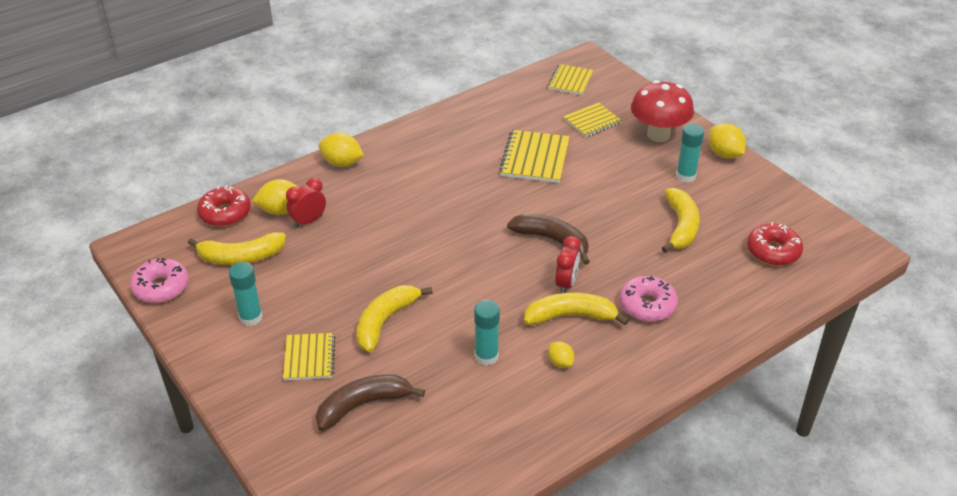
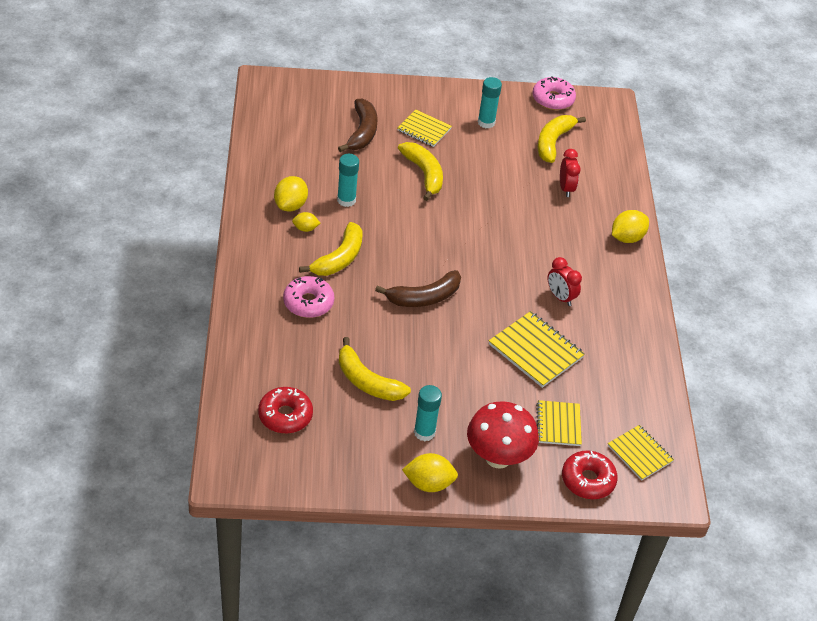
camera: 120 degrees right, 5 degrees up
red donut [197,186,251,227] -> red donut moved to [562,451,618,499]
yellow lemon [252,179,299,215] -> yellow lemon moved to [274,176,308,211]
red clock [555,236,581,293] -> red clock moved to [548,257,582,306]

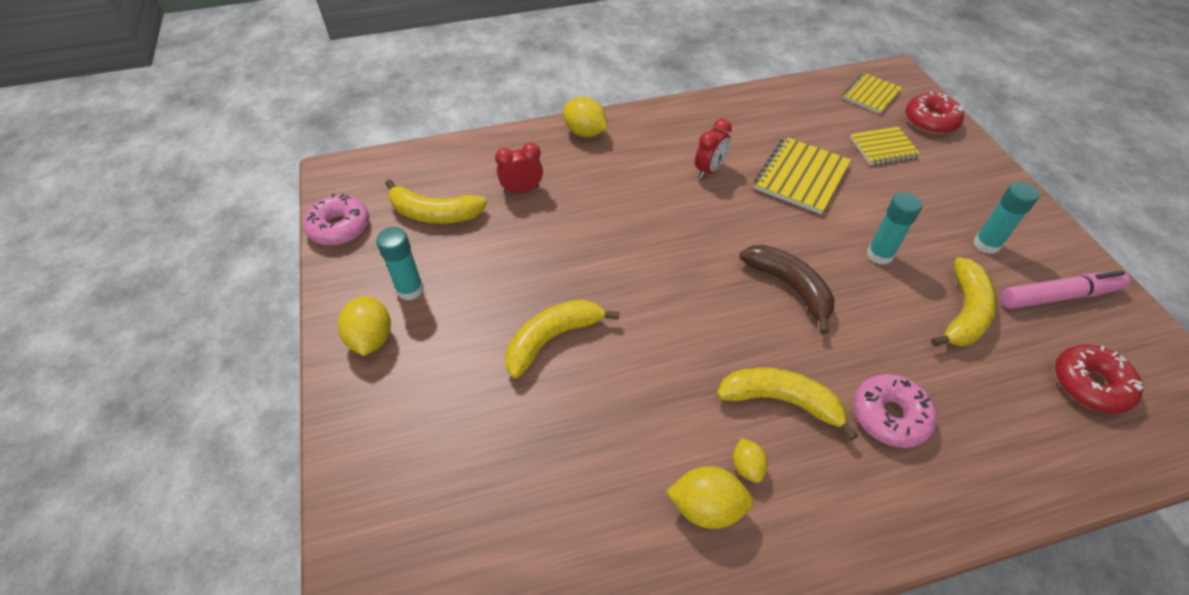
camera: 100 degrees left, 5 degrees up
turquoise glue stick [337,154,359,207] -> turquoise glue stick moved to [867,192,922,265]
brown banana [338,99,378,152] -> none
yellow notebook [398,110,452,147] -> none
yellow lemon [402,453,458,492] -> yellow lemon moved to [338,296,391,356]
red mushroom [467,401,539,469] -> none
none -> pink marker [1001,270,1130,309]

